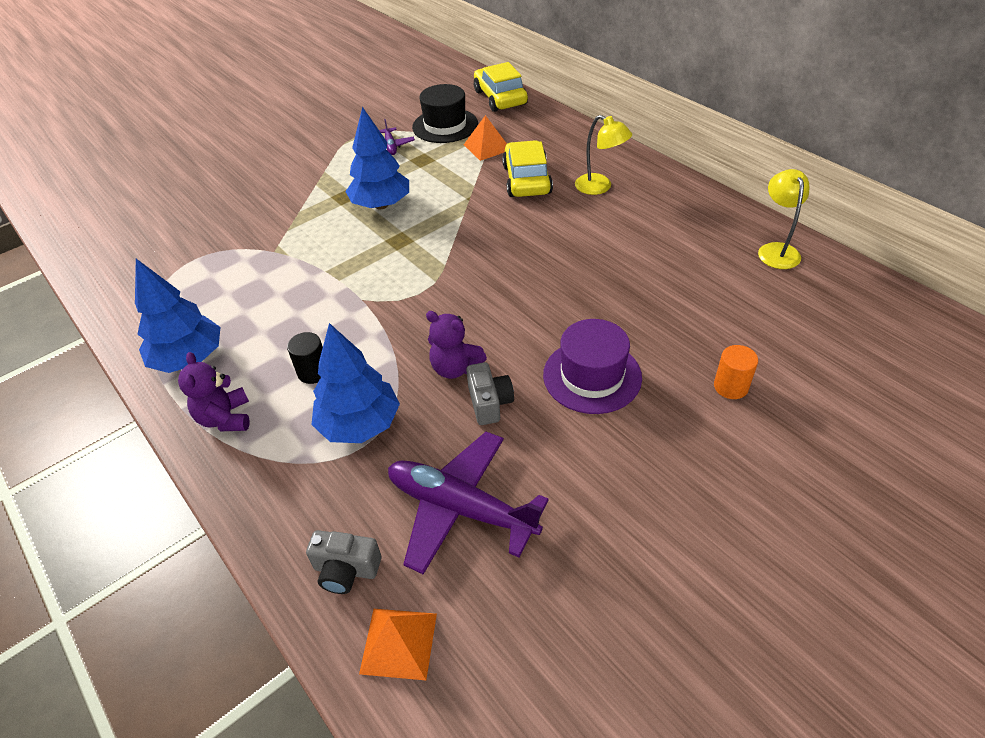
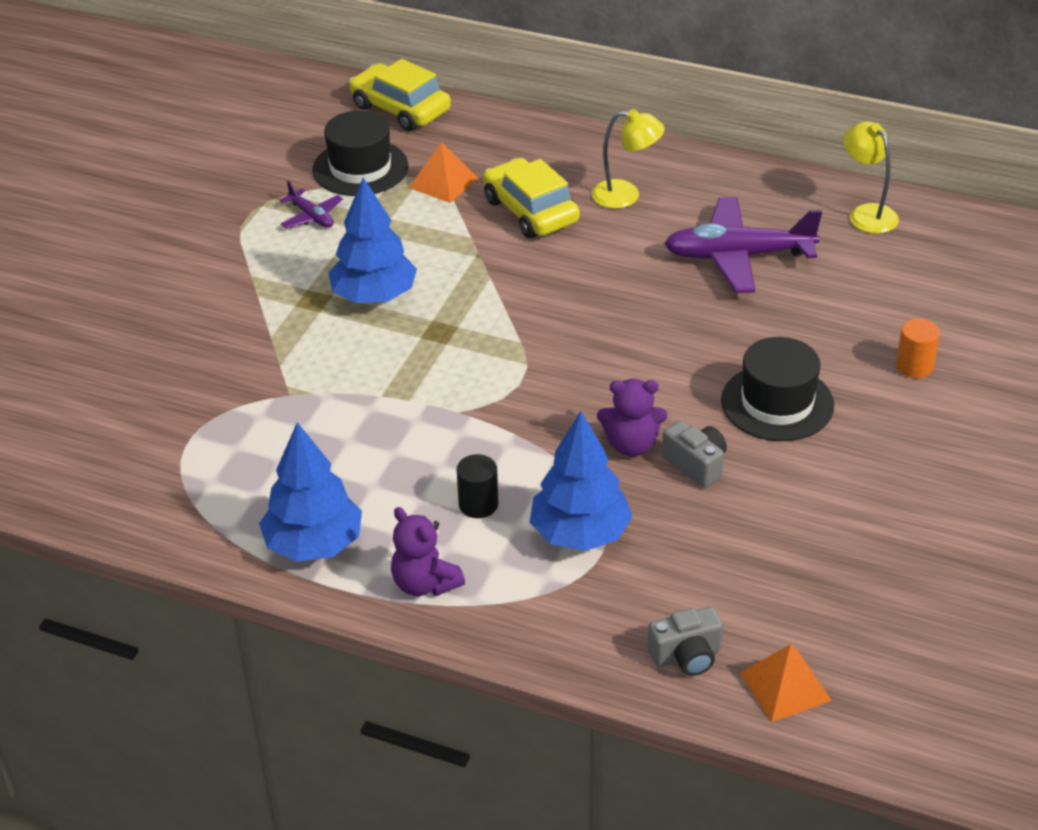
camera: 30 degrees left, 5 degrees down
purple plane [388,432,549,574] -> purple plane moved to [664,197,822,293]
purple hat [543,319,642,414] -> black hat [721,337,834,441]

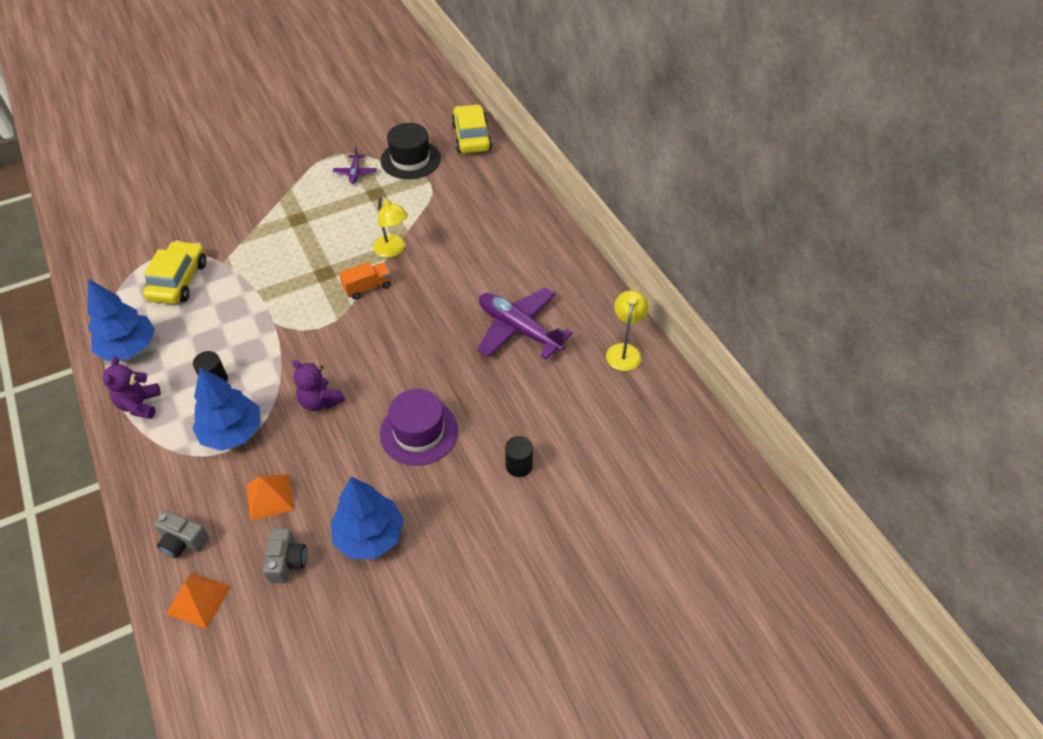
camera: 40 degrees right, 10 degrees up
blue tree [328,177,417,303] -> blue tree moved to [331,477,404,559]
orange pyramid [409,142,478,203] -> orange pyramid moved to [246,474,294,521]
yellow car [483,158,580,238] -> yellow car moved to [143,240,206,304]
yellow lamp [592,109,665,209] -> yellow lamp moved to [373,196,408,257]
grey camera [662,421,727,488] -> grey camera moved to [263,528,307,583]
black hat [721,337,834,441] -> purple hat [380,389,458,466]
orange cylinder [896,319,940,378] -> black cylinder [505,436,533,477]
none -> orange truck [339,262,391,300]

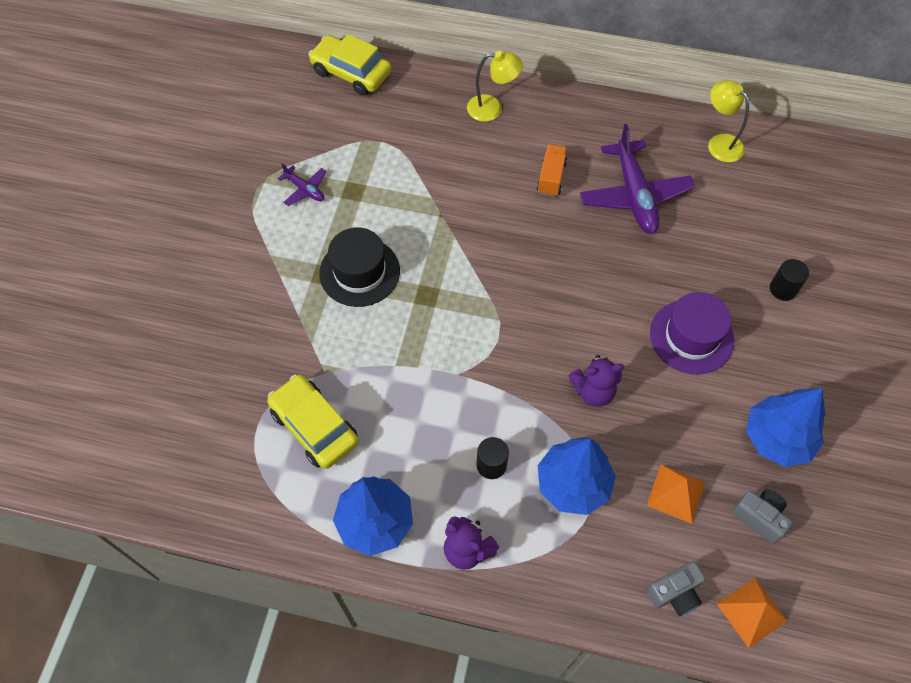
camera: 50 degrees left, 10 degrees up
orange truck [339,262,391,300] -> orange truck moved to [537,144,567,197]
yellow lamp [373,196,408,257] -> yellow lamp moved to [467,51,523,122]
black hat [380,123,441,179] -> black hat moved to [319,227,400,307]
purple plane [477,287,573,360] -> purple plane turned 90 degrees counterclockwise [580,124,695,234]

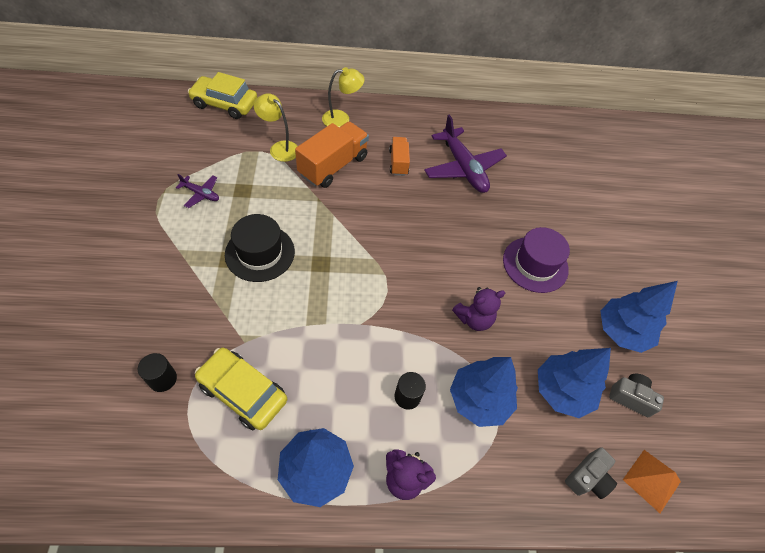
camera: 20 degrees left, 5 degrees down
orange pyramid [647,465,705,524] -> blue tree [538,348,611,418]
yellow lamp [708,80,749,162] -> yellow lamp moved to [254,93,298,162]
black cylinder [770,259,809,301] -> black cylinder moved to [138,353,177,392]
none -> orange truck [295,121,369,188]

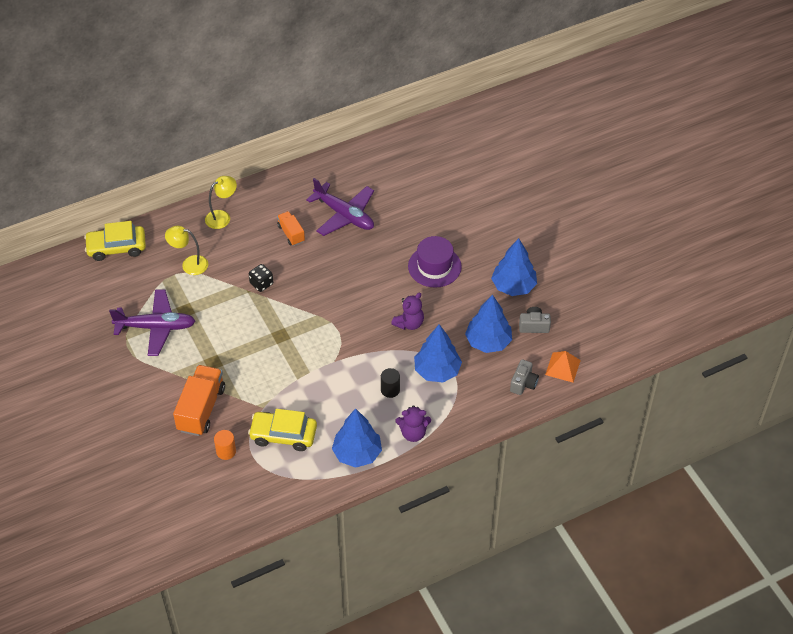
camera: 20 degrees left, 5 degrees down
black cylinder [138,353,177,392] -> orange cylinder [214,430,236,460]
purple plane [176,174,219,208] -> purple plane [109,290,195,356], size x2.08
black hat [225,214,295,282] -> none
orange truck [295,121,369,188] -> orange truck moved to [173,365,225,436]
none -> black dice [249,264,273,292]

